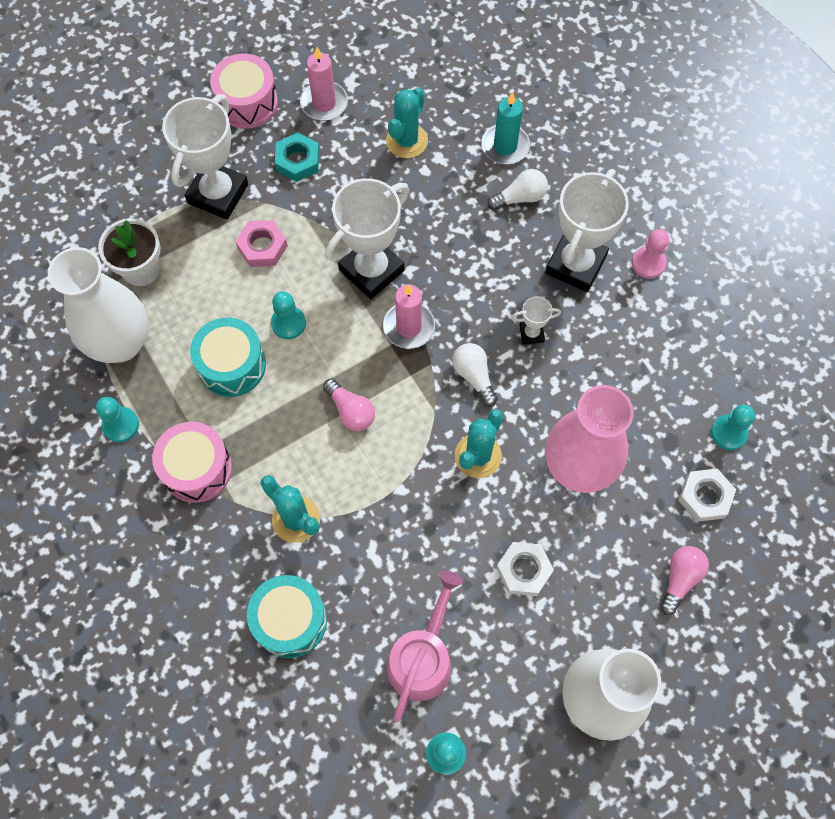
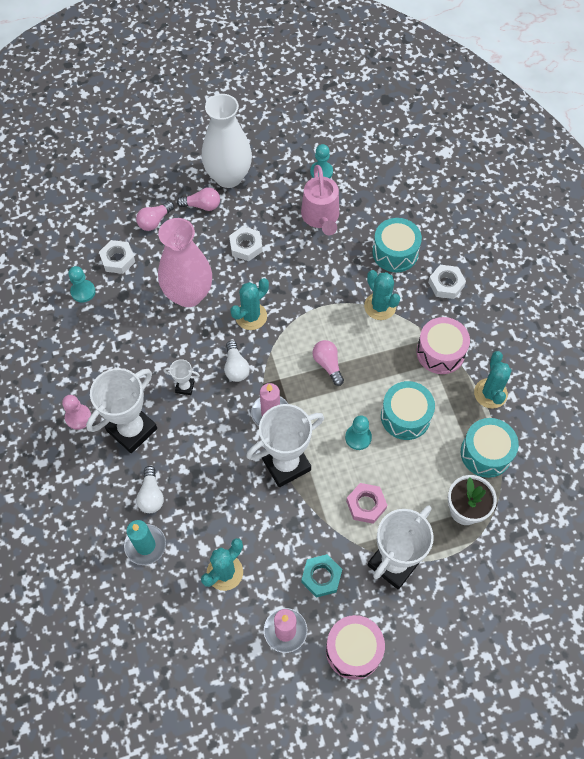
camera: 165 degrees left, 5 degrees down
white vase [48,247,149,363] -> turquoise drum [461,418,519,478]
turquoise pawn [96,397,139,442] -> turquoise cactus [474,351,511,409]
pink watering can [387,571,463,722] -> pink watering can turned 45 degrees counterclockwise [301,165,339,235]
white light bulb [487,169,548,211] -> white light bulb turned 90 degrees counterclockwise [136,466,164,513]
none -> pink light bulb [177,187,220,211]
none -> white nut [428,265,466,299]

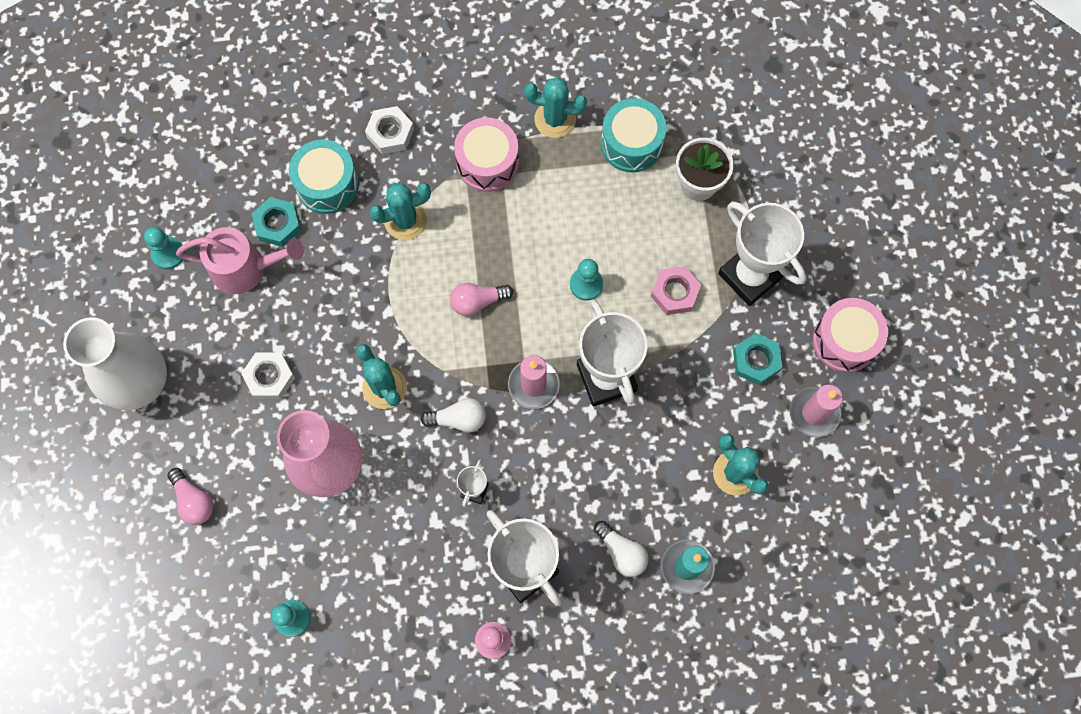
camera: 80 degrees left, 10 degrees up
white nut [99,240,135,274] -> none
white light bulb [136,466,164,513] -> white light bulb turned 45 degrees clockwise [594,521,649,577]
pink light bulb [177,187,220,211] -> none
turquoise drum [381,381,435,440] -> none
none -> turquoise nut [252,197,302,247]

